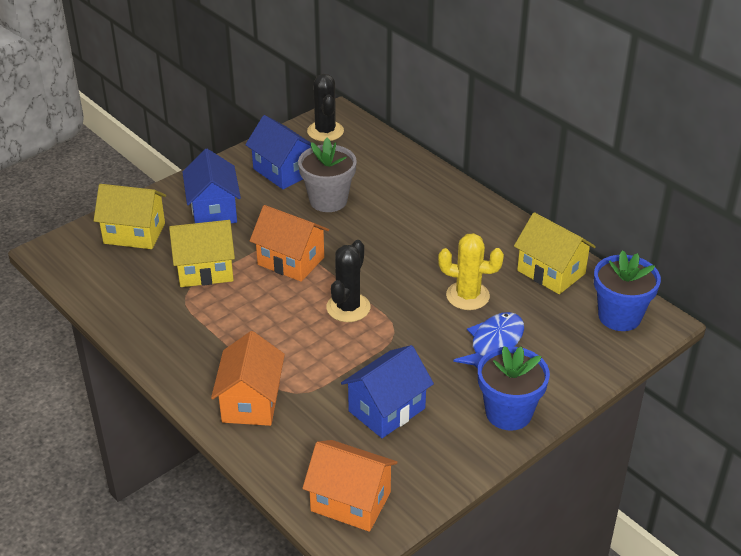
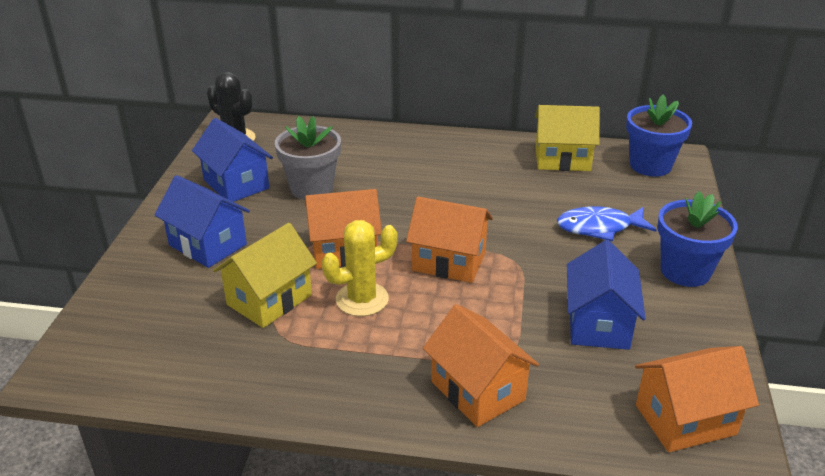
camera: 40 degrees left, 5 degrees down
yellow house [94,184,166,249] -> none
blue house [245,115,311,189] -> blue house turned 45 degrees clockwise [192,118,273,202]
black cactus [326,240,370,322] -> orange house [406,197,493,283]
yellow cactus [438,233,504,310] -> yellow cactus moved to [322,220,398,316]
blue fish [453,312,524,369] -> blue fish turned 90 degrees counterclockwise [557,206,657,241]

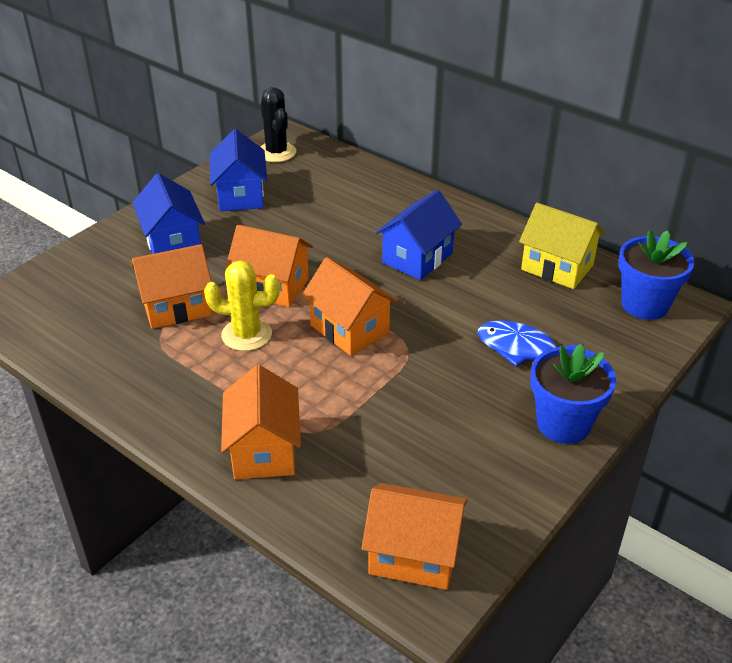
camera: 30 degrees right, 5 degrees up
yellow house [213,223,317,328] -> orange house [132,244,212,329]
grey flower pot [275,116,341,200] -> none
blue house [567,240,646,350] -> blue house moved to [376,190,462,280]

